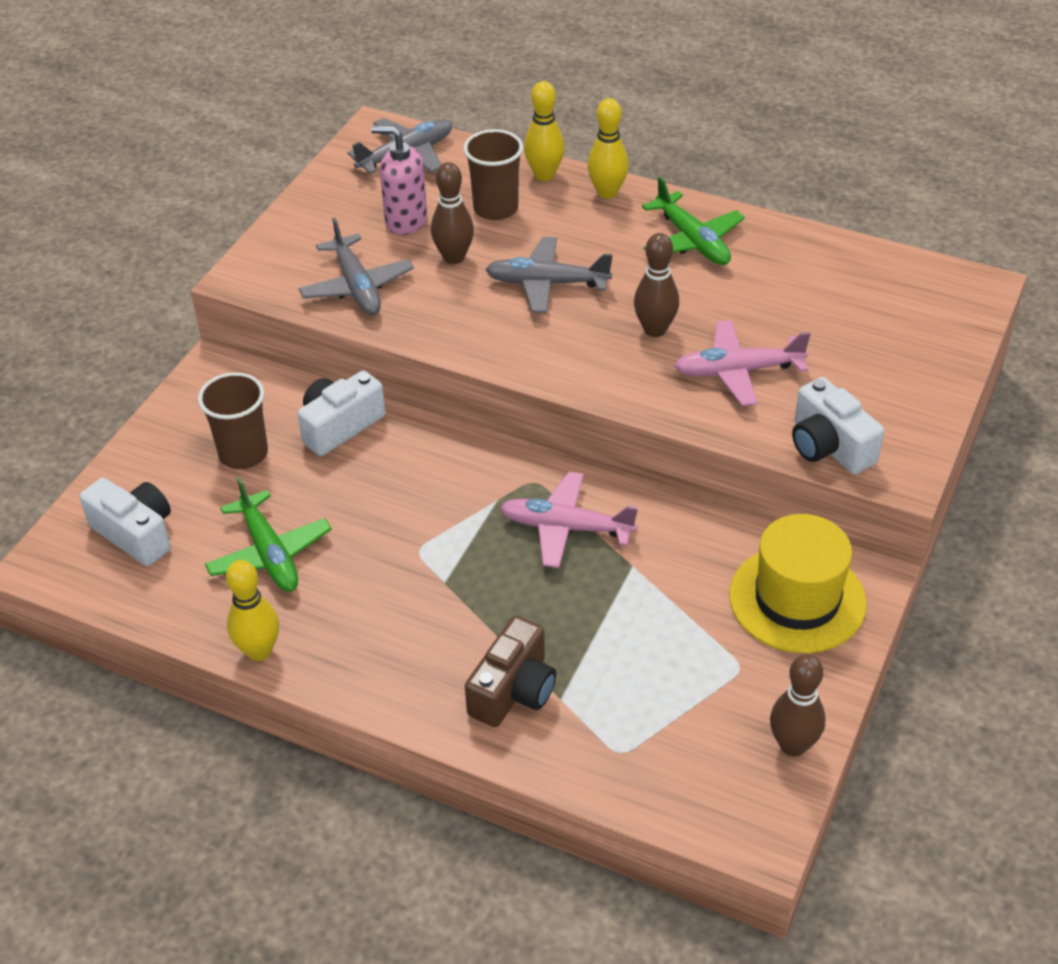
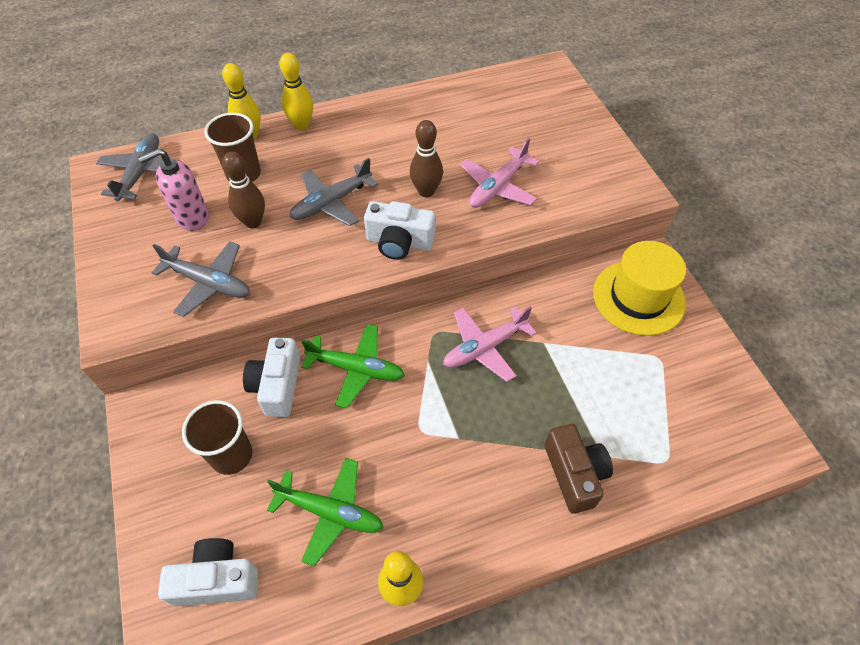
camera: 45 degrees left, 10 degrees up
green plane [642,177,745,265] -> green plane moved to [301,324,405,408]
brown bowling pin [770,654,825,756] -> none
white camera [792,377,884,474] -> white camera moved to [364,201,435,260]

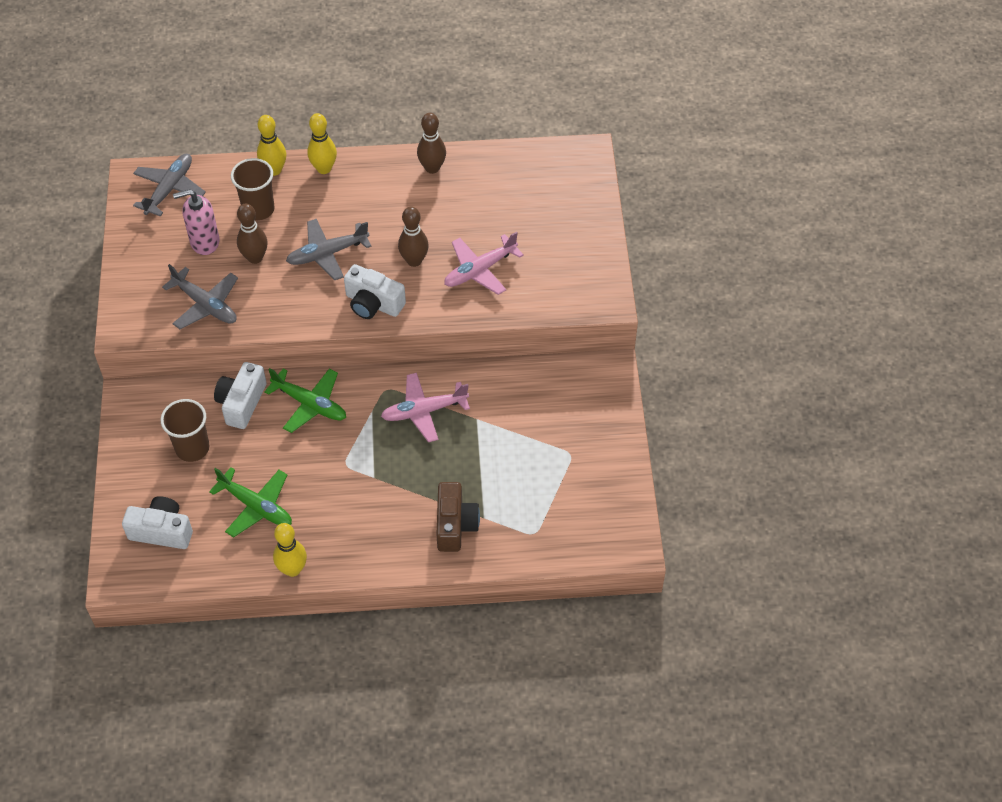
camera: 15 degrees right, 0 degrees up
yellow hat [593,241,686,336] -> none
none -> brown bowling pin [417,113,446,174]

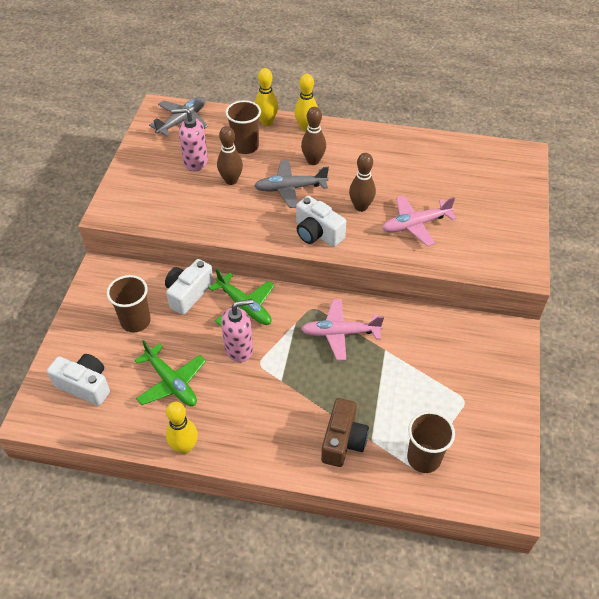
camera: 15 degrees right, 5 degrees down
grey plane [162,264,238,329] -> none
brown bowling pin [417,113,446,174] -> brown bowling pin moved to [301,107,326,165]
none -> pink soap dispenser [221,299,253,362]
none -> brown cup [407,411,455,473]

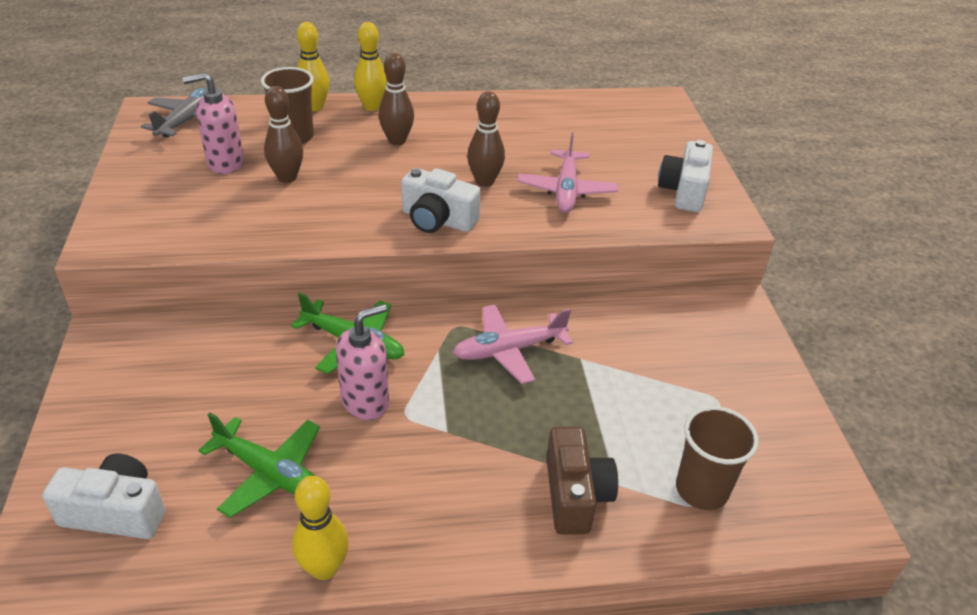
camera: 20 degrees left, 10 degrees down
brown cup [107,275,151,332] -> none
white camera [165,259,214,315] -> white camera moved to [658,140,713,212]
grey plane [254,160,329,208] -> none
pink plane [382,195,456,246] -> pink plane turned 45 degrees counterclockwise [517,132,618,213]

